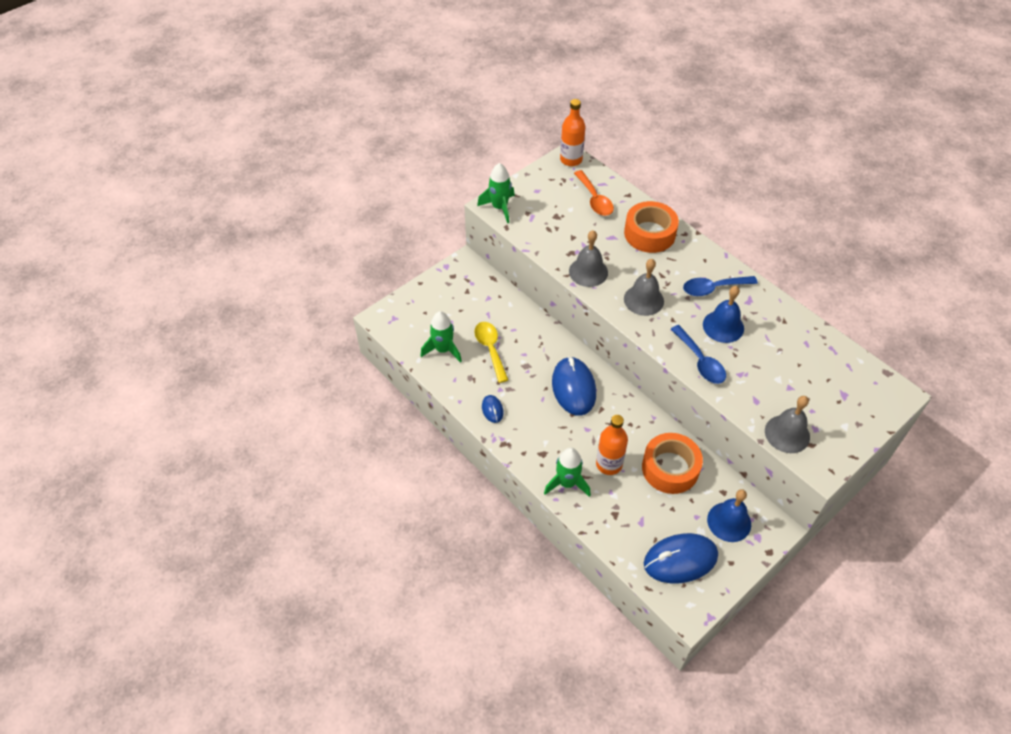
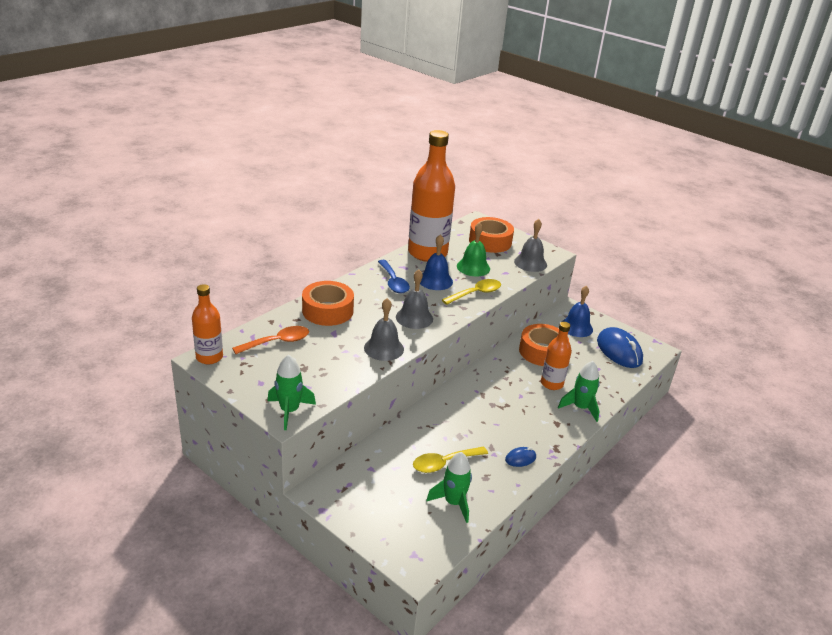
camera: 100 degrees left, 20 degrees down
blue mouse [552,356,596,416] -> none
blue spoon [671,325,726,384] -> yellow spoon [442,279,501,305]
none -> orange bottle [408,130,455,262]
none -> green bell [457,222,490,277]
none -> orange tape [469,217,514,253]

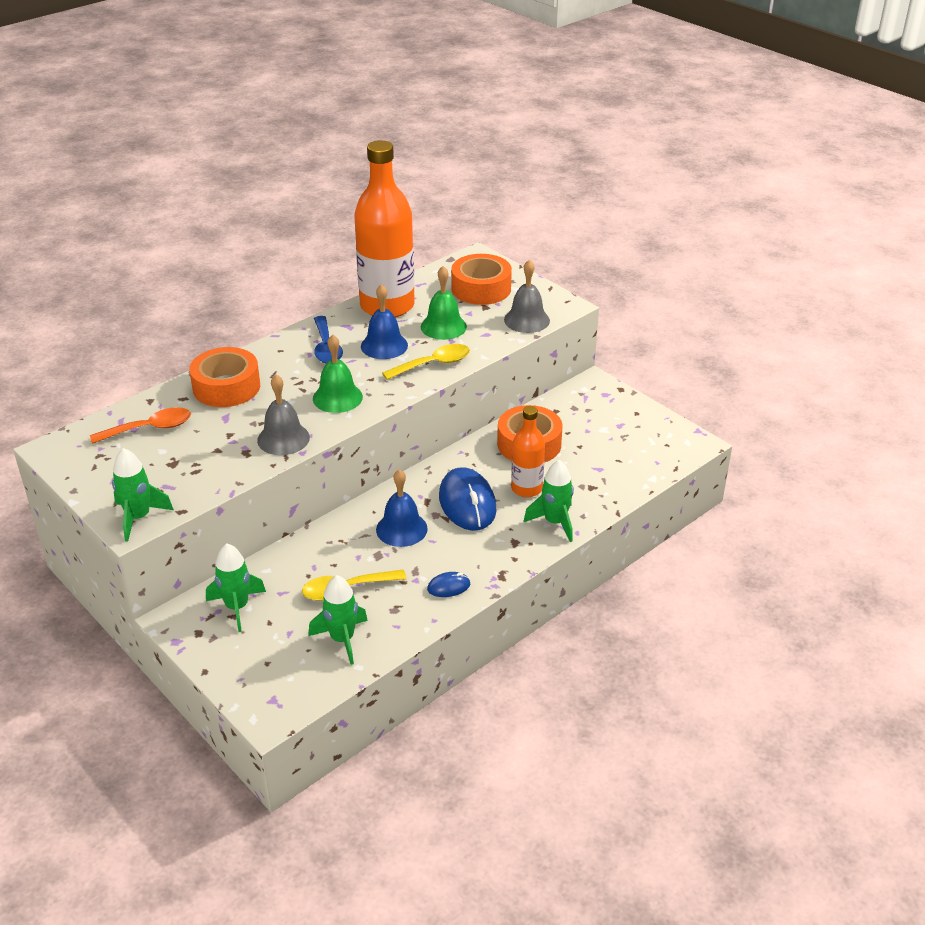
camera: 10 degrees right, 5 degrees up
orange bottle [192,284,223,364] -> none
grey bell [396,269,433,329] -> green bell [313,335,363,413]
blue bell [562,286,593,337] -> blue bell moved to [376,469,428,547]
blue mouse [597,327,643,368] -> blue mouse moved to [439,467,497,531]
none -> green rocket [206,543,266,632]

